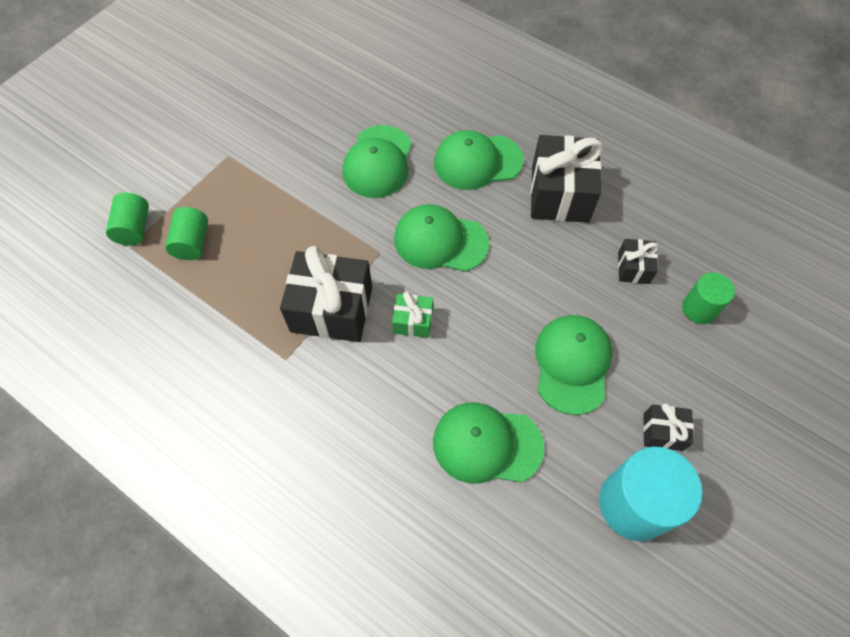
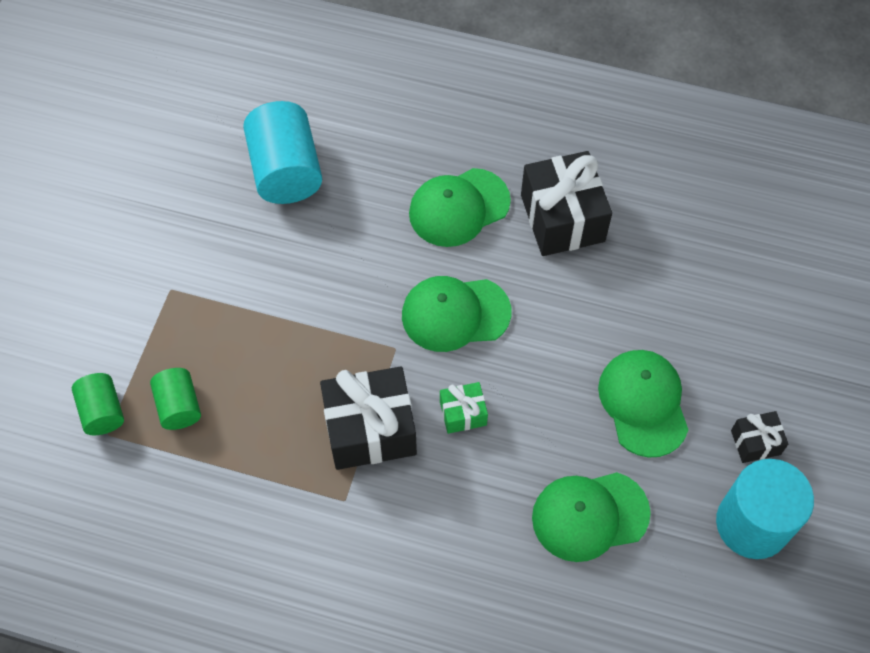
camera: 20 degrees left, 0 degrees up
green cap [342,125,412,198] -> none
black gift [618,239,659,284] -> none
green cylinder [682,272,735,324] -> none
none -> turquoise cylinder [243,101,322,204]

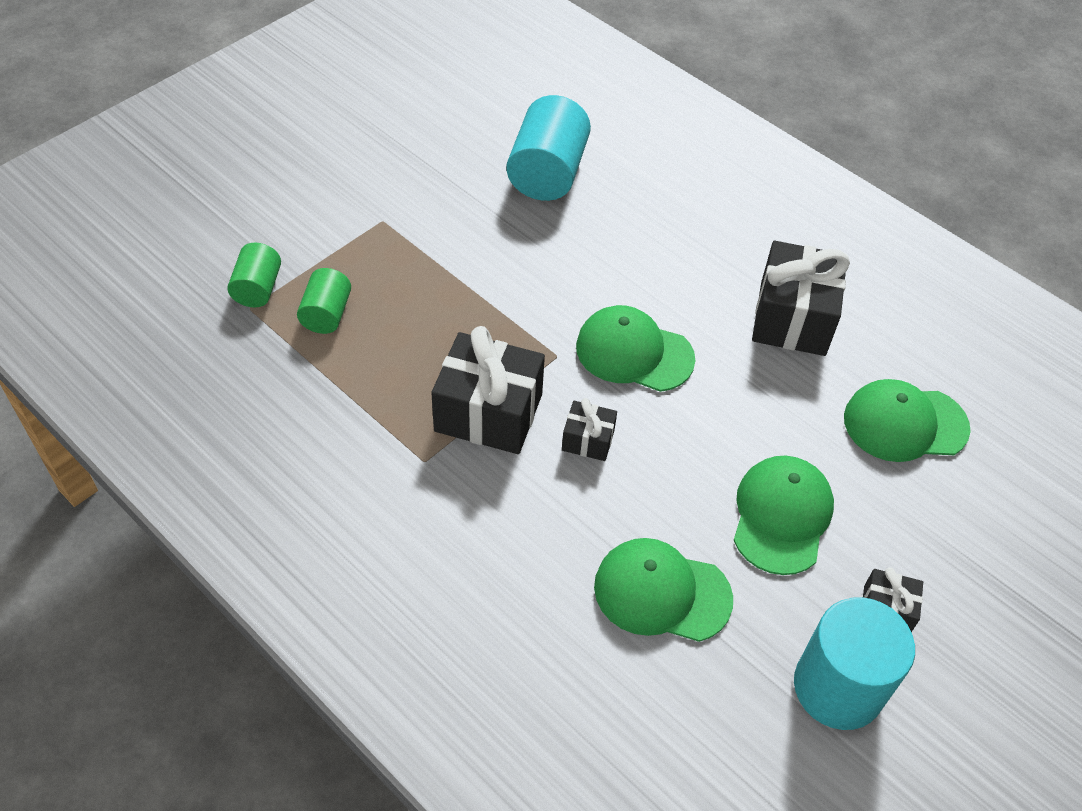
camera: 25 degrees right, 10 degrees down
green cap [409,168,511,247] -> green cap moved to [844,379,971,462]
green gift [440,382,488,434] -> black gift [562,398,617,461]

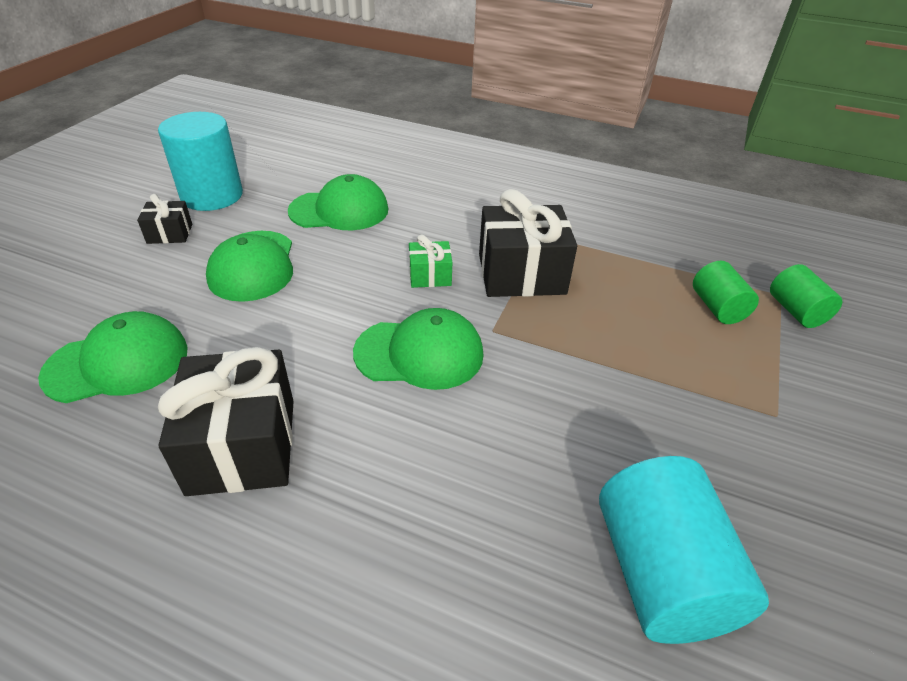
camera: 160 degrees right, 10 degrees down
black gift [562,398,617,461] -> green gift [409,235,452,288]

